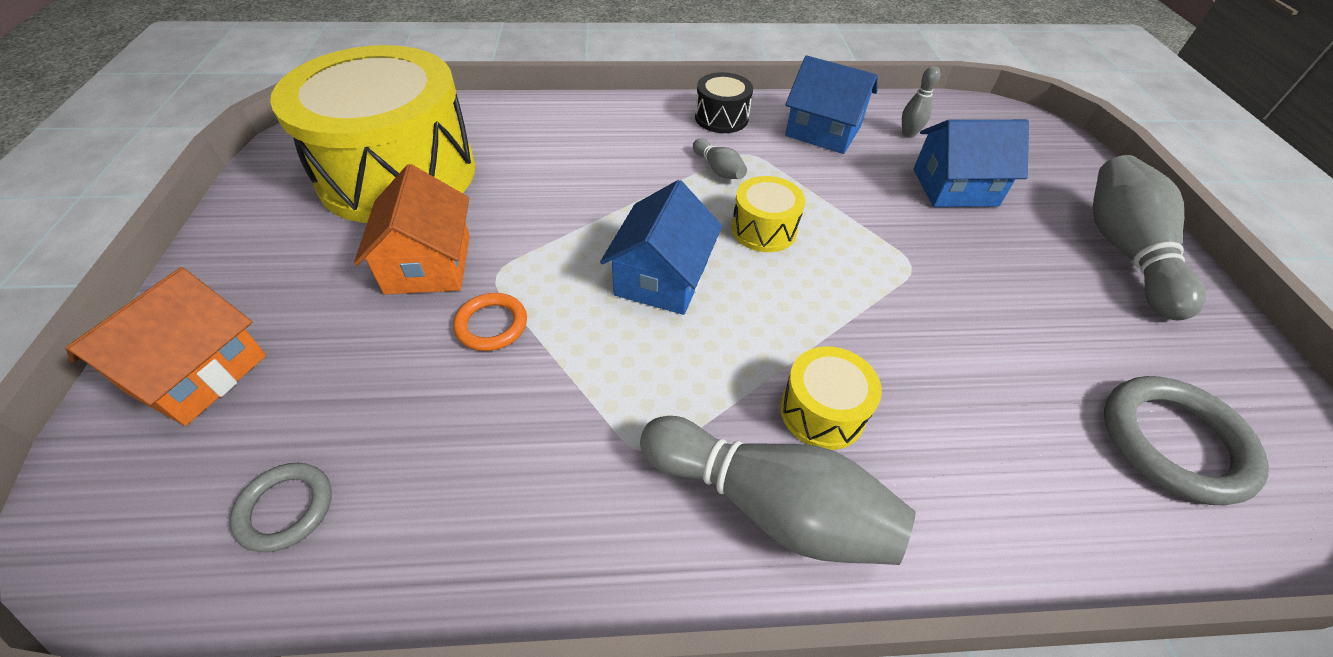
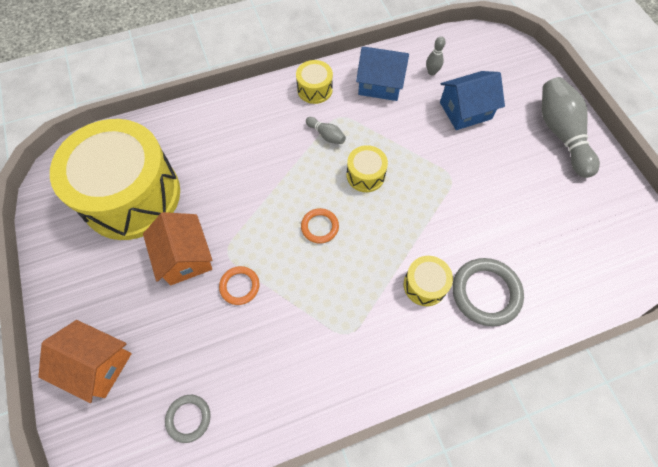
camera: 15 degrees left, 15 degrees up
orange house [66,267,266,426] -> orange house turned 75 degrees counterclockwise [38,320,132,403]
blue house [600,180,722,315] -> orange ring [301,208,339,244]
grey bowling pin [640,416,916,565] -> none
black drum [695,72,753,133] -> yellow drum [296,60,333,104]
grey ring [1104,376,1269,505] -> grey ring moved to [452,258,524,326]

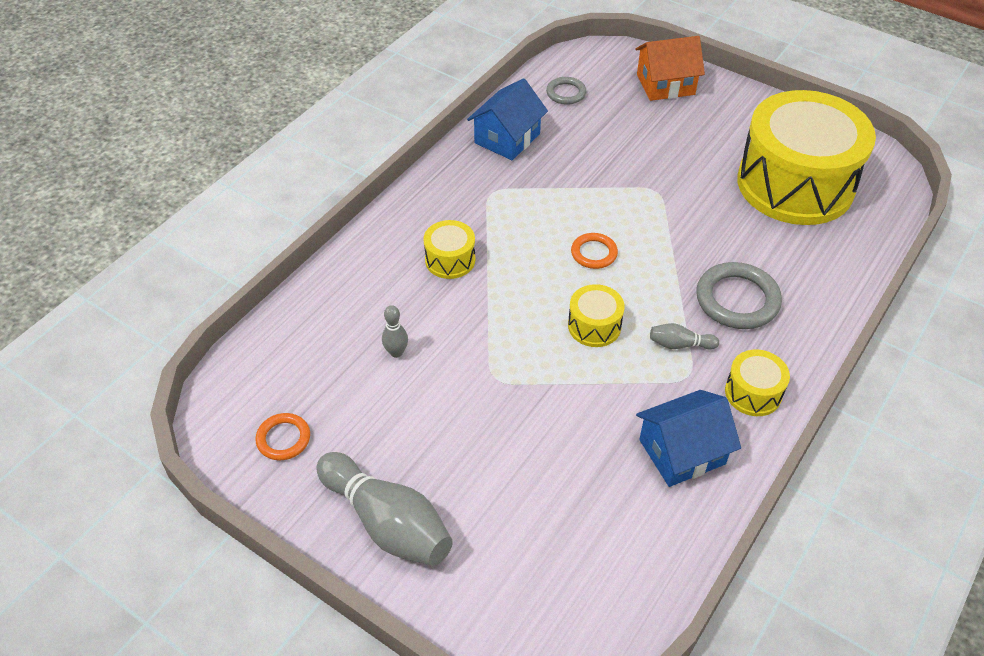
camera: 145 degrees right, 15 degrees down
orange house [143,212,212,285] -> none
orange ring [219,266,260,305] -> orange ring moved to [255,413,310,460]
grey bowling pin [426,36,446,76] -> grey bowling pin moved to [382,305,408,358]
blue house [440,71,505,130] -> blue house moved to [467,78,548,160]
grey ring [452,258,524,326] -> grey ring moved to [696,262,782,329]

